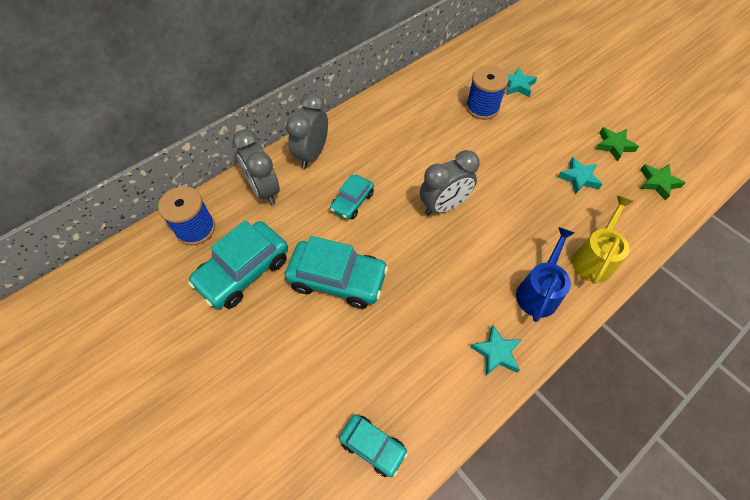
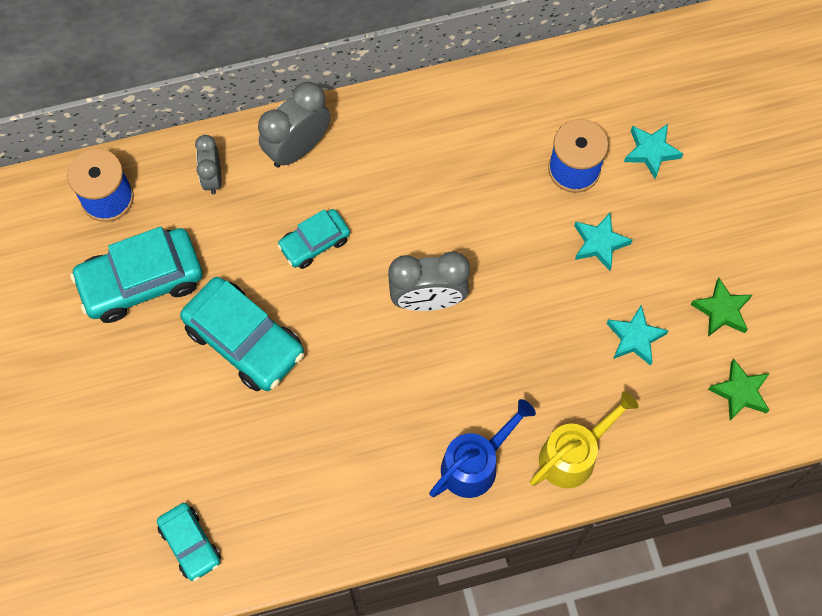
camera: 25 degrees right, 10 degrees up
grey clock [232,129,280,205] -> grey clock [195,135,221,194], size x0.62
turquoise star [470,325,522,375] -> turquoise star moved to [574,213,632,271]

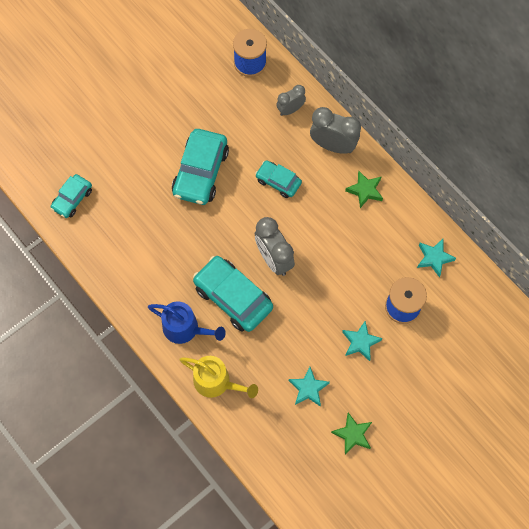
camera: 65 degrees right, 0 degrees up
turquoise car [70,227,203,323] -> turquoise car moved to [193,256,273,332]
turquoise star [624,124,683,179] -> turquoise star moved to [417,239,456,277]
green star [708,359,770,421] -> green star moved to [345,171,383,208]

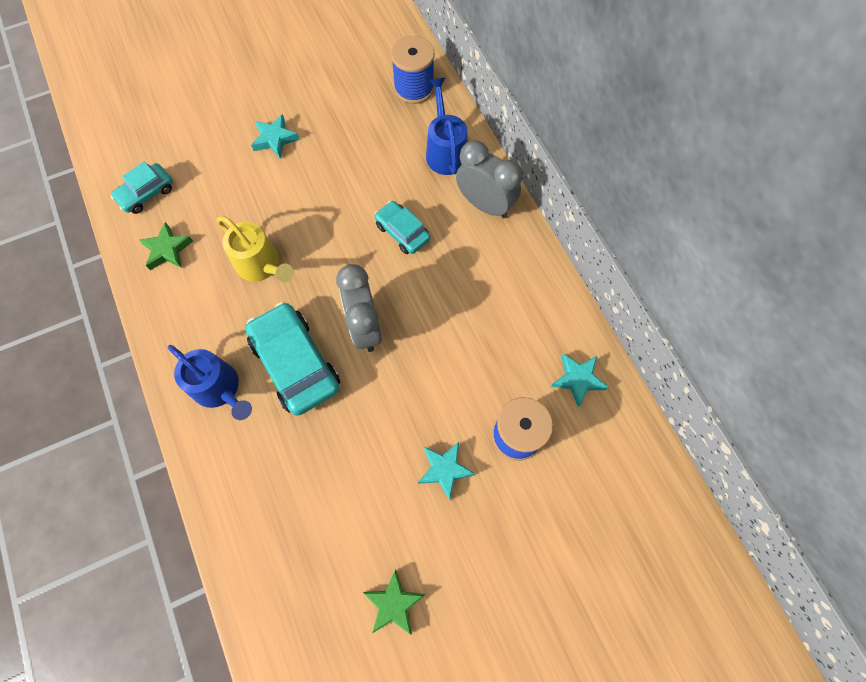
camera: 15 degrees right, 0 degrees up
turquoise car [172,129,229,205] -> none
yellow watering can [179,356,258,398] -> yellow watering can moved to [217,216,294,283]
grey clock [276,85,306,116] -> blue watering can [426,78,468,175]
turquoise star [289,367,330,407] -> turquoise star moved to [251,114,300,158]
green star [345,171,383,208] -> green star moved to [139,222,193,270]

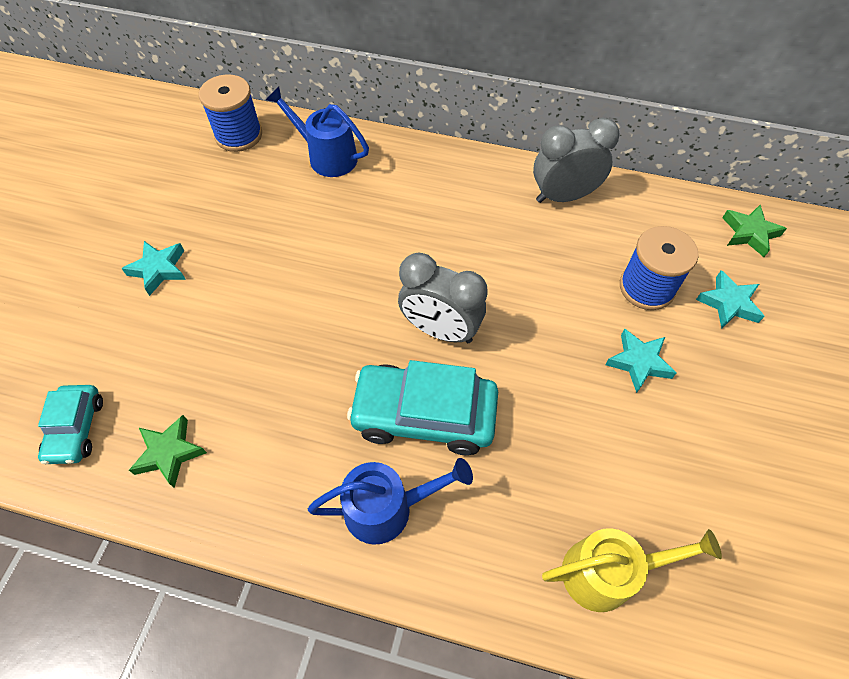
camera: 50 degrees left, 10 degrees down
yellow watering can [217,216,294,283] -> yellow watering can moved to [542,528,722,612]
green star [363,570,425,635] -> green star moved to [722,205,787,257]
turquoise car [374,201,430,254] -> none
grey clock [456,140,523,219] -> grey clock moved to [533,118,620,203]
turquoise star [551,353,608,407] -> turquoise star moved to [696,270,765,328]

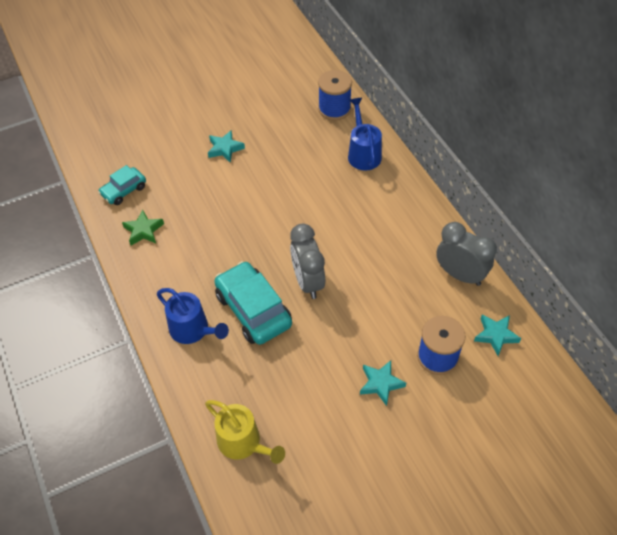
camera: 50 degrees right, 5 degrees down
turquoise star [696,270,765,328] -> turquoise star moved to [474,314,521,356]
green star [722,205,787,257] -> none

